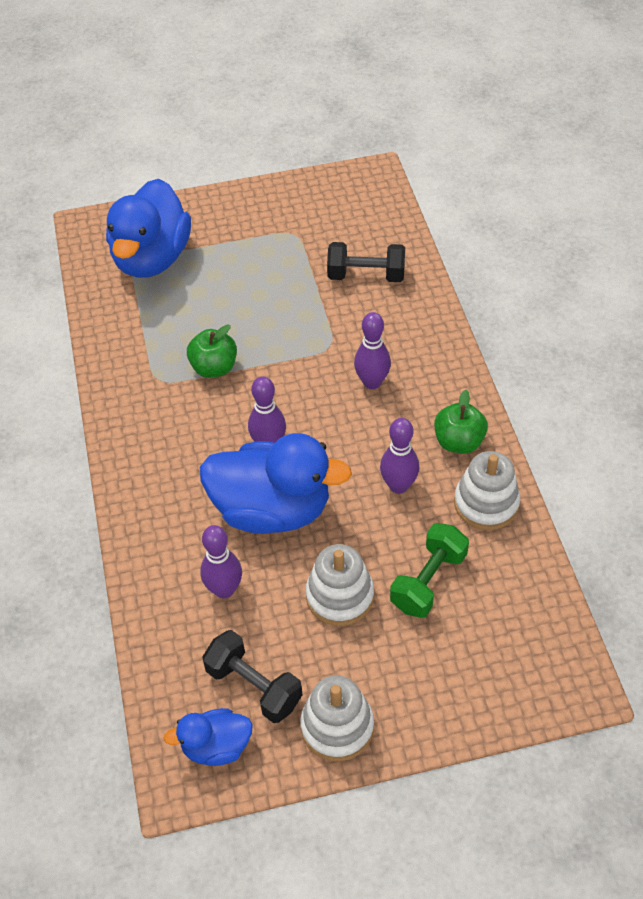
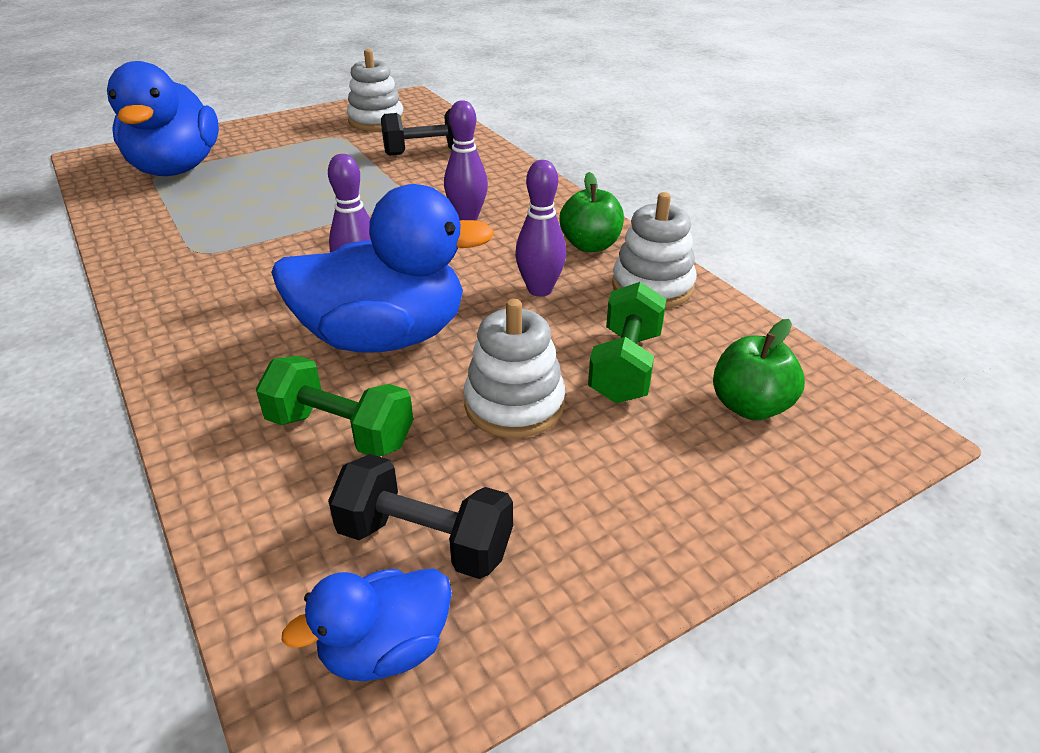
camera: 20 degrees left, 15 degrees down
green apple [187,324,237,378] -> green apple moved to [713,319,805,420]
purple bowling pin [200,525,242,599] -> green dumbbell [256,356,413,457]
white stacking toy [300,675,374,761] -> white stacking toy moved to [347,49,404,131]

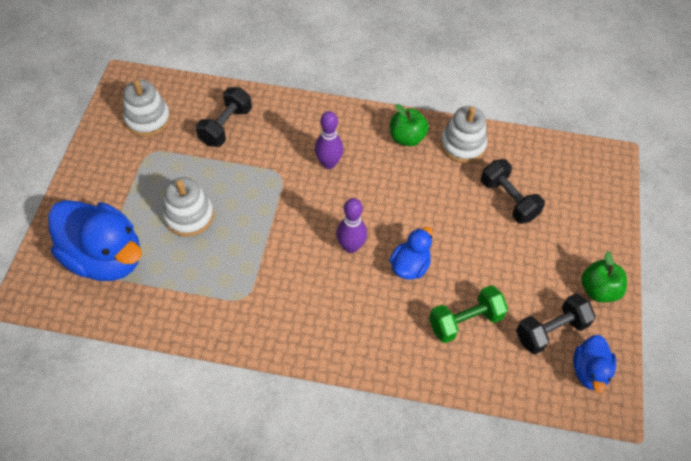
camera: 50 degrees left, 20 degrees up
blue duck [271,184,494,353] -> blue duck [389,227,433,280], size x0.51
white stacking toy [464,299,566,438] -> white stacking toy moved to [163,177,214,237]
purple bowling pin [515,160,566,297] -> none
green dumbbell [588,282,666,403] -> black dumbbell [481,159,545,224]
green apple [713,319,805,420] -> green apple moved to [581,251,627,302]

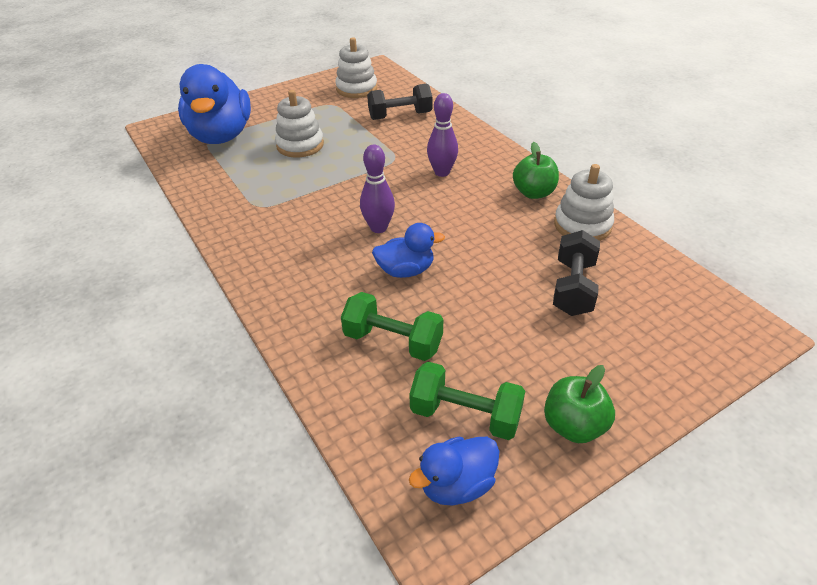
camera: 50 degrees right, 15 degrees down
black dumbbell [516,293,596,355] -> green dumbbell [409,362,525,440]

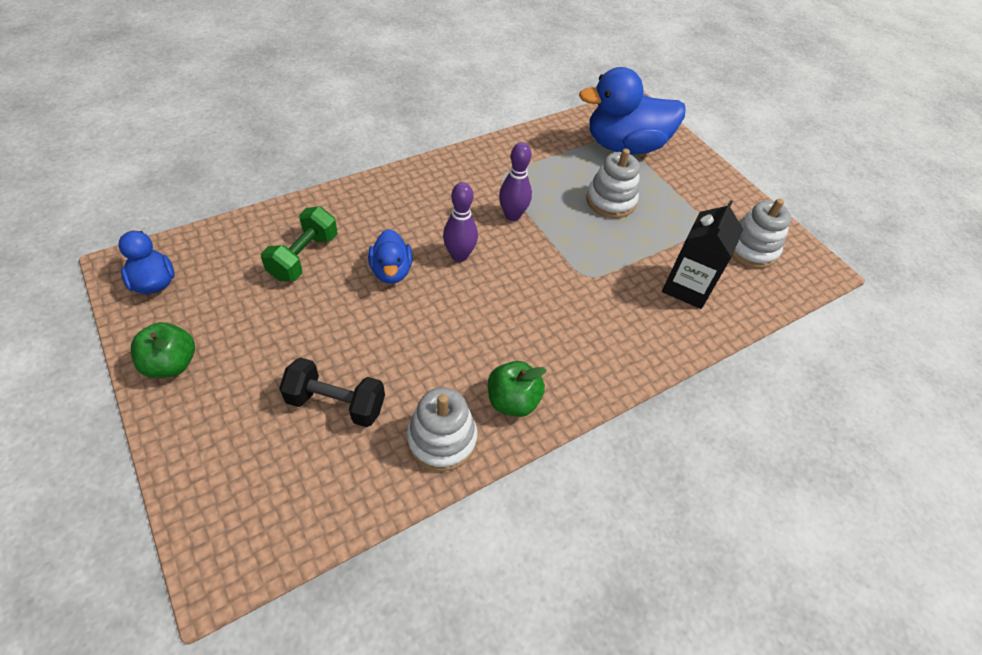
camera: 85 degrees right, 10 degrees up
black dumbbell [367,84,432,120] -> black carton [662,200,743,309]
green dumbbell [409,362,525,440] -> none
purple bowling pin [427,93,458,177] -> purple bowling pin moved to [499,142,532,221]

